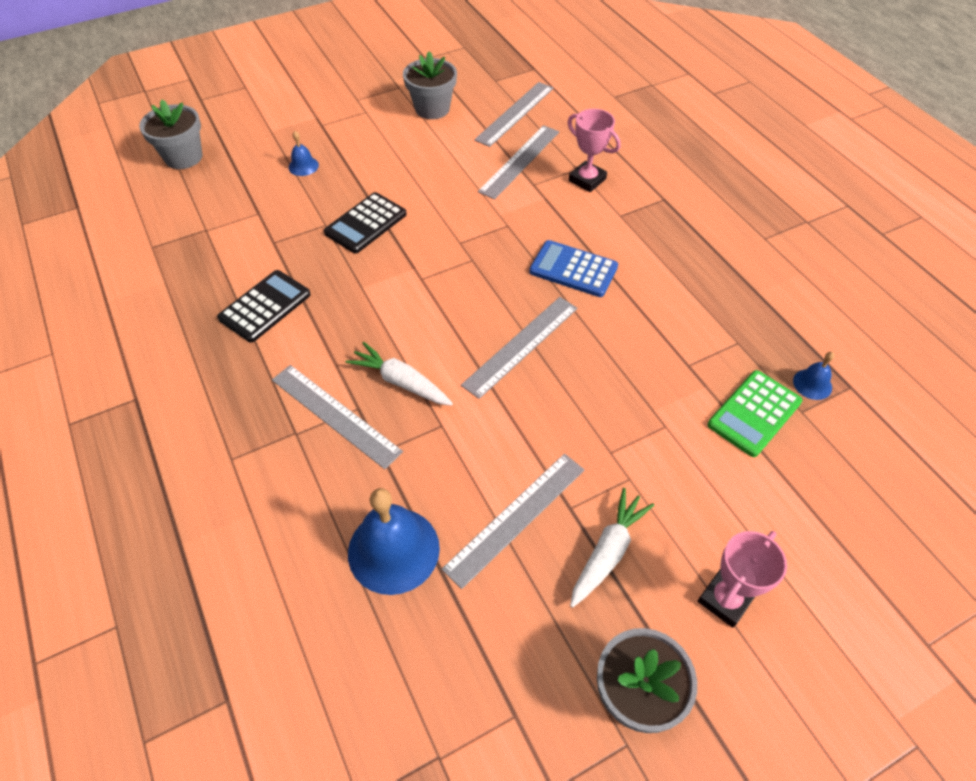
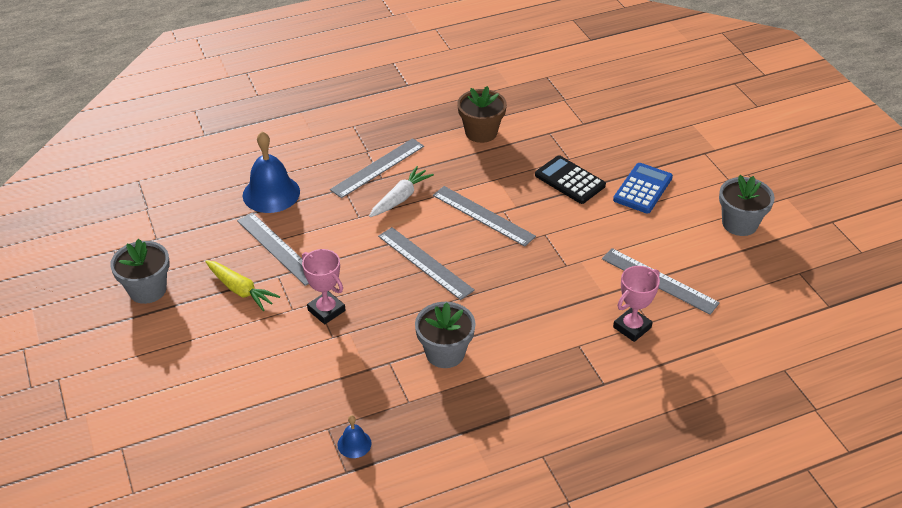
camera: 95 degrees right, 10 degrees down
grey flower pot [139,100,202,169] -> grey flower pot moved to [415,302,476,368]
black calculator [217,270,311,342] -> brown flower pot [457,86,507,143]
blue bell [289,131,319,176] -> none
grey ruler [474,82,554,147] -> grey ruler moved to [433,186,536,247]
blue calculator [529,240,618,297] -> blue calculator moved to [613,163,673,214]
white carrot [570,488,654,608] -> yellow carrot [205,260,280,311]
pink trophy [698,531,787,628] -> pink trophy moved to [302,249,345,324]
green calculator [707,370,803,457] -> none

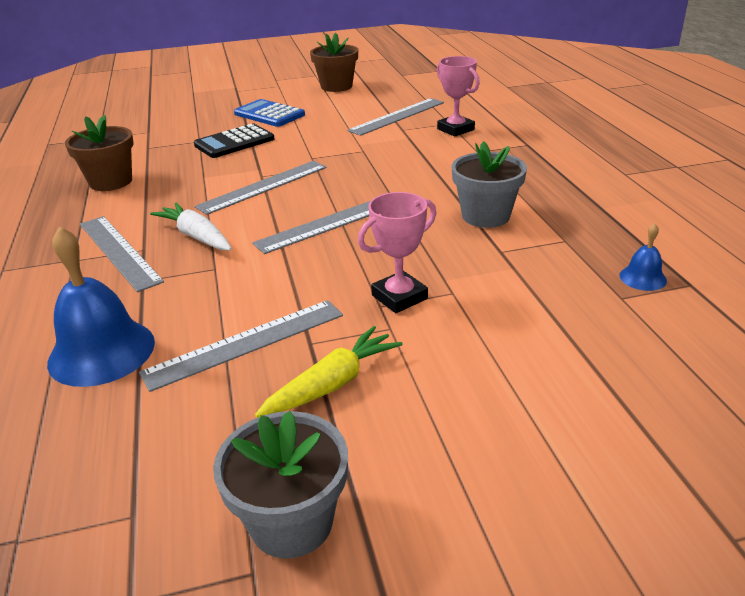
camera: 80 degrees left, 10 degrees down
grey flower pot [719,175,775,236] -> brown flower pot [310,33,358,92]

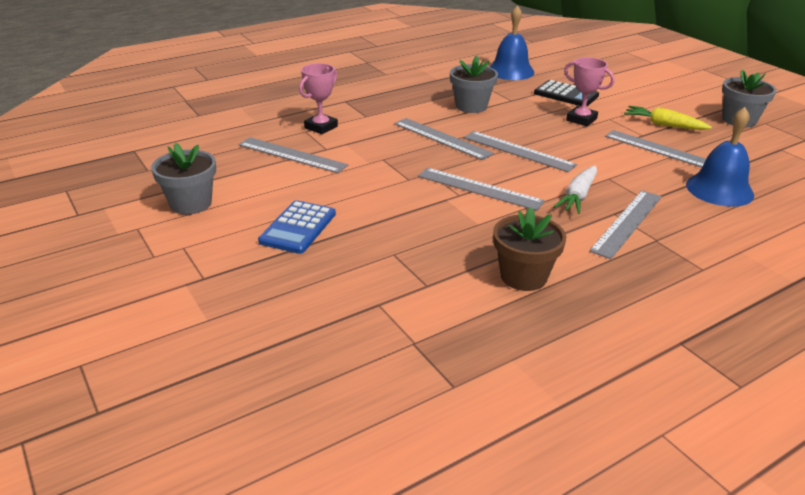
camera: 110 degrees left, 0 degrees up
black calculator [194,124,275,158] -> black calculator moved to [534,80,599,107]
brown flower pot [310,33,358,92] -> grey flower pot [151,143,216,215]
blue bell [619,224,667,291] -> blue bell [489,5,534,80], size x2.08
none -> grey ruler [395,118,494,160]

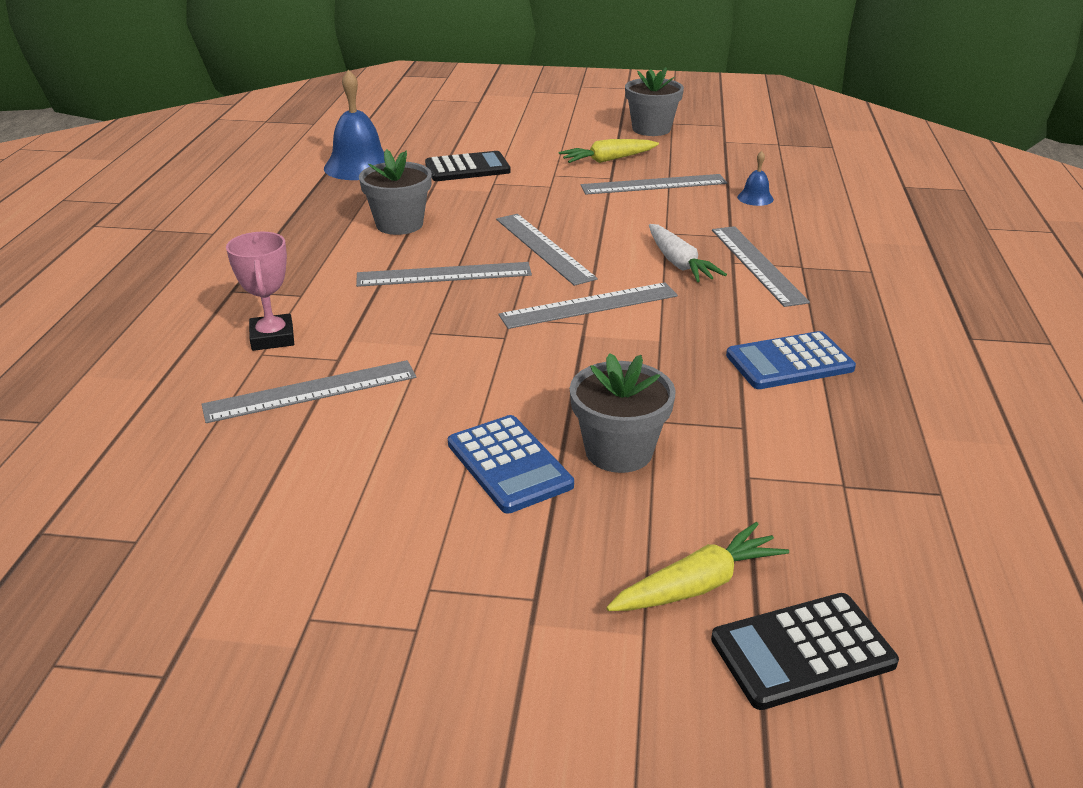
camera: 50 degrees left, 0 degrees up
grey flower pot [151,143,216,215] -> grey flower pot moved to [570,353,676,473]
grey ruler [464,131,577,172] -> grey ruler turned 75 degrees clockwise [496,214,598,286]
brown flower pot [493,207,566,291] -> blue calculator [726,331,856,389]
pink trophy [564,57,615,126] -> none
blue bell [686,107,754,207] -> blue bell [737,151,774,206], size x0.48
none -> yellow carrot [606,522,789,611]
none -> black calculator [711,593,899,710]

